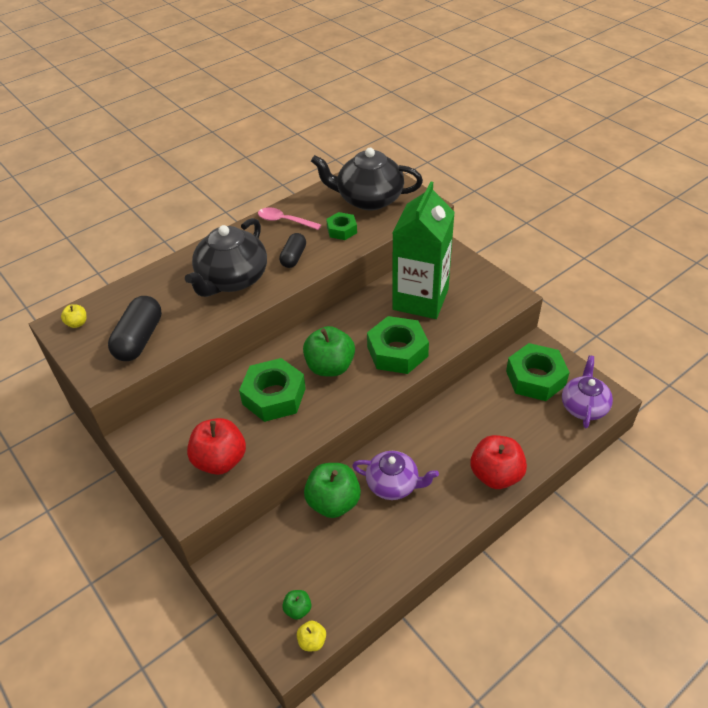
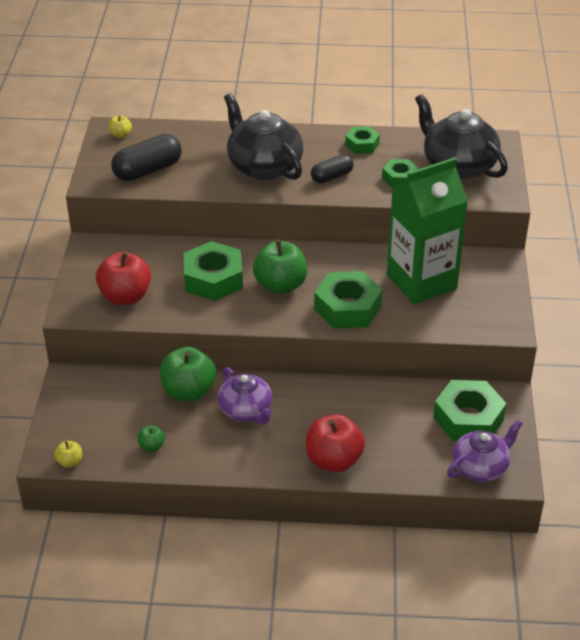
camera: 40 degrees right, 5 degrees down
black teapot [185,218,267,297] -> black teapot turned 75 degrees clockwise [224,93,303,180]
pink spoon [258,207,321,230] -> green nut [345,126,380,154]
green apple [282,590,311,620] -> green apple moved to [138,425,165,452]

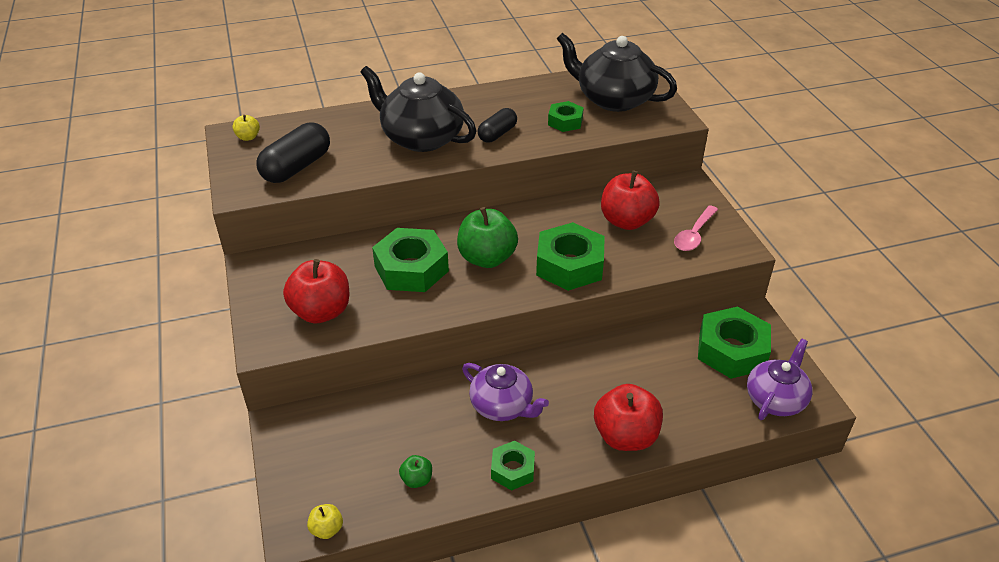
camera: 20 degrees left, 0 degrees up
green apple [160,347,216,401] -> none
green nut [345,126,380,154] -> green nut moved to [491,441,535,491]
green carton [387,157,468,304] -> red apple [601,171,660,230]
none -> pink spoon [674,205,718,251]

